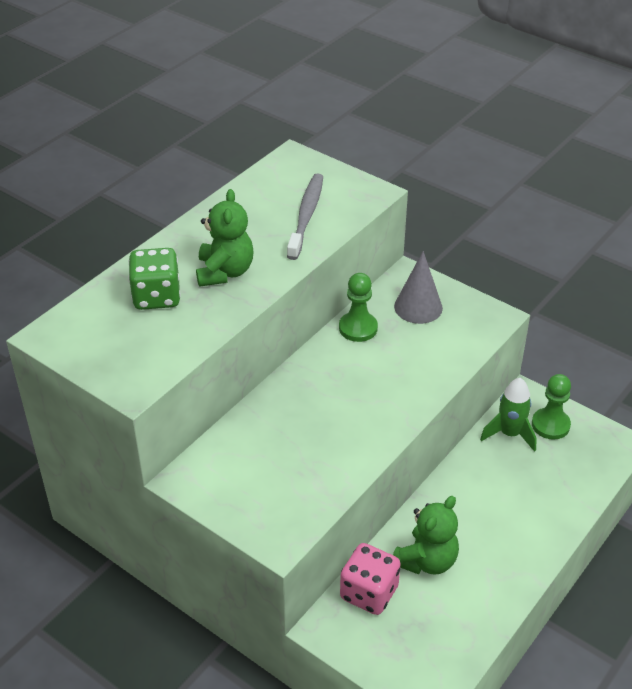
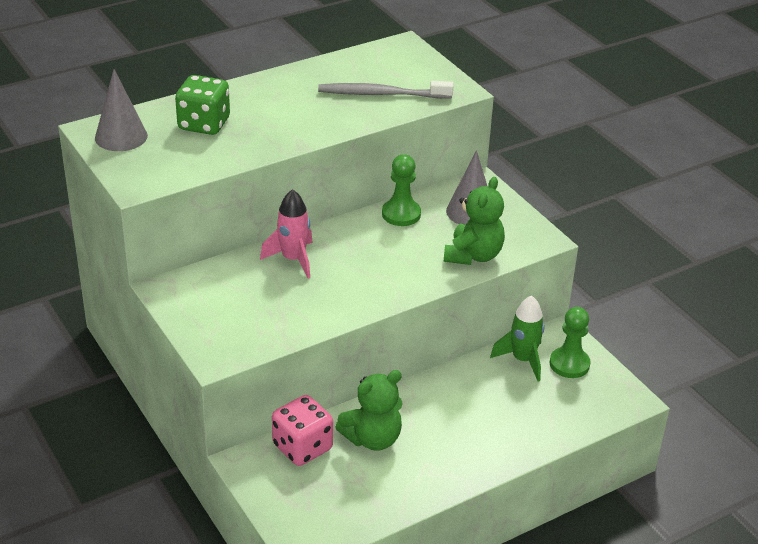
camera: 20 degrees right, 5 degrees down
green teddy bear [196,189,254,287] -> green teddy bear moved to [444,177,505,265]
grey toothbrush [287,174,323,260] -> grey toothbrush turned 120 degrees counterclockwise [318,81,453,99]
none -> grey cone [95,69,148,151]
none -> pink rocket [260,189,313,279]

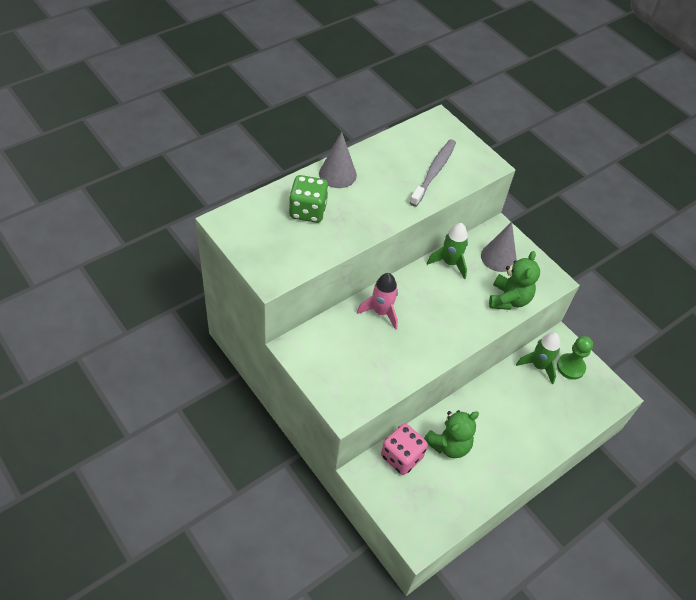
camera: 10 degrees left, 15 degrees up
grey cone [95,69,148,151] -> grey cone moved to [319,132,357,188]
grey toothbrush [318,81,453,99] -> grey toothbrush turned 120 degrees clockwise [410,139,456,207]
green pawn [382,154,421,226] -> green rocket [427,223,468,279]

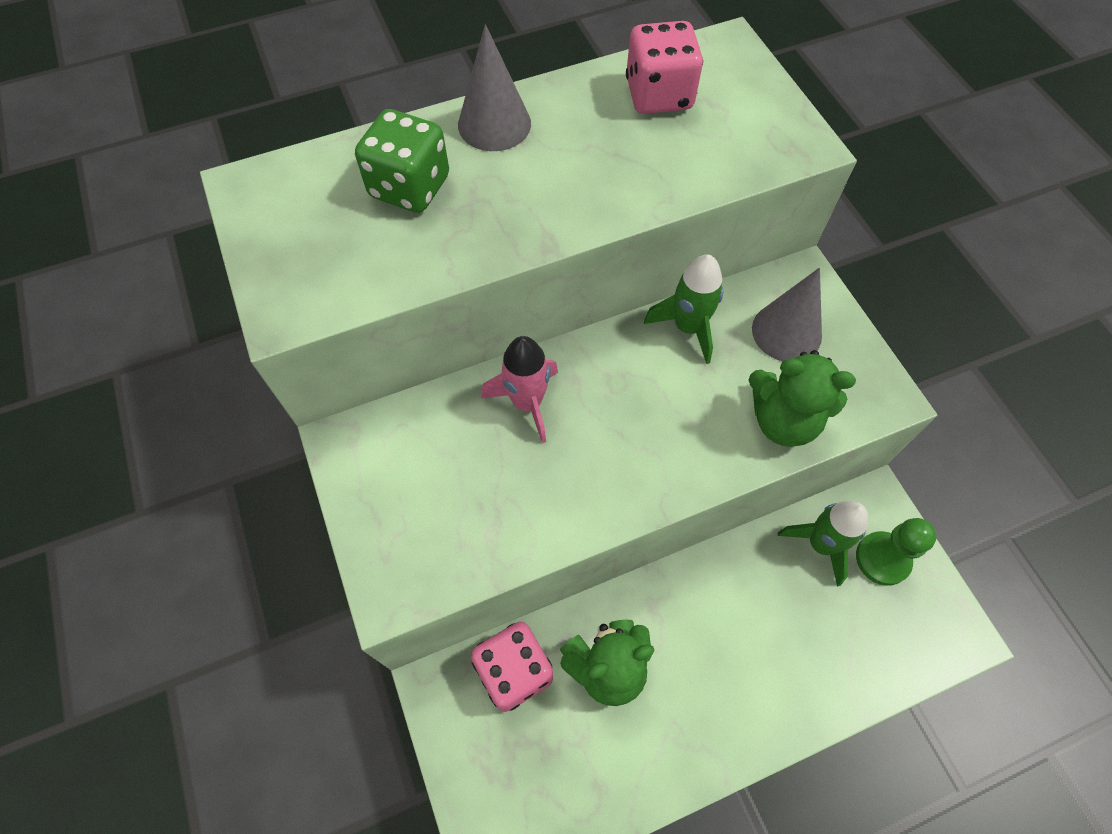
camera: 20 degrees right, 10 degrees up
grey toothbrush [410,139,456,207] -> none
green teddy bear [489,251,540,310] -> green teddy bear turned 75 degrees clockwise [749,350,856,447]
none -> pink dice [626,21,703,114]

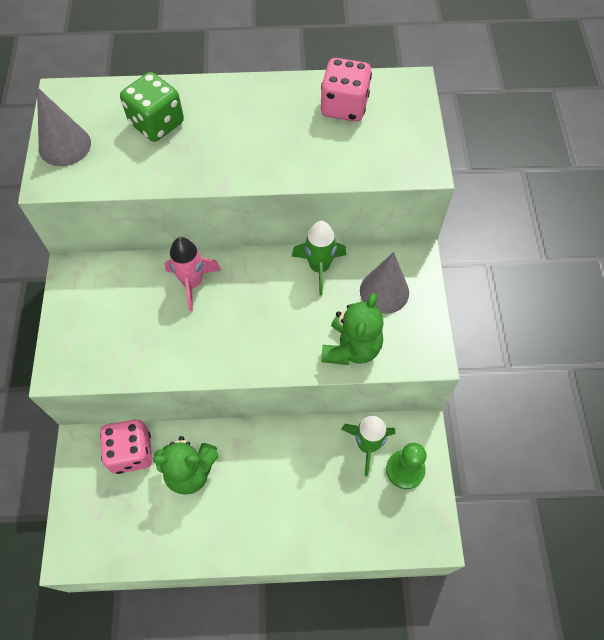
camera: 20 degrees right, 0 degrees up
grey cone [458,24,531,151] -> grey cone moved to [37,87,91,166]
green teddy bear [749,350,856,447] -> green teddy bear turned 105 degrees counterclockwise [321,293,384,365]

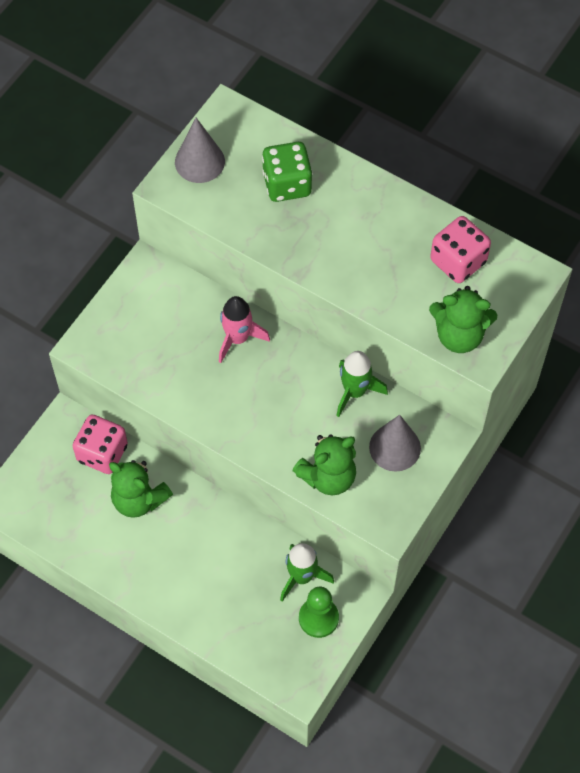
camera: 35 degrees right, 0 degrees up
none -> green teddy bear [429,286,497,353]

